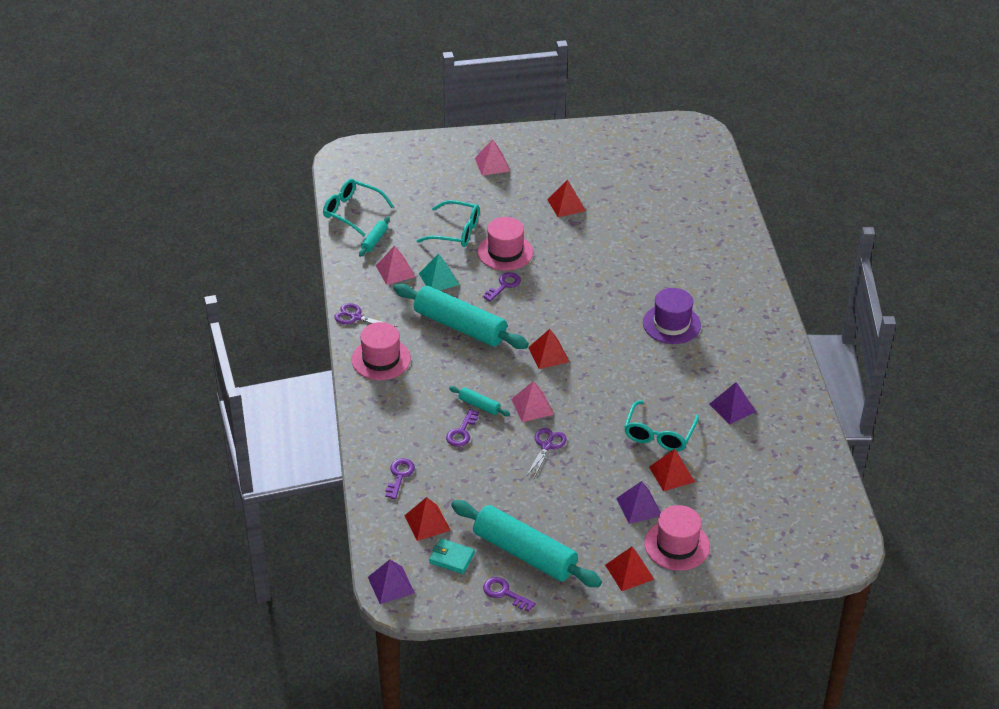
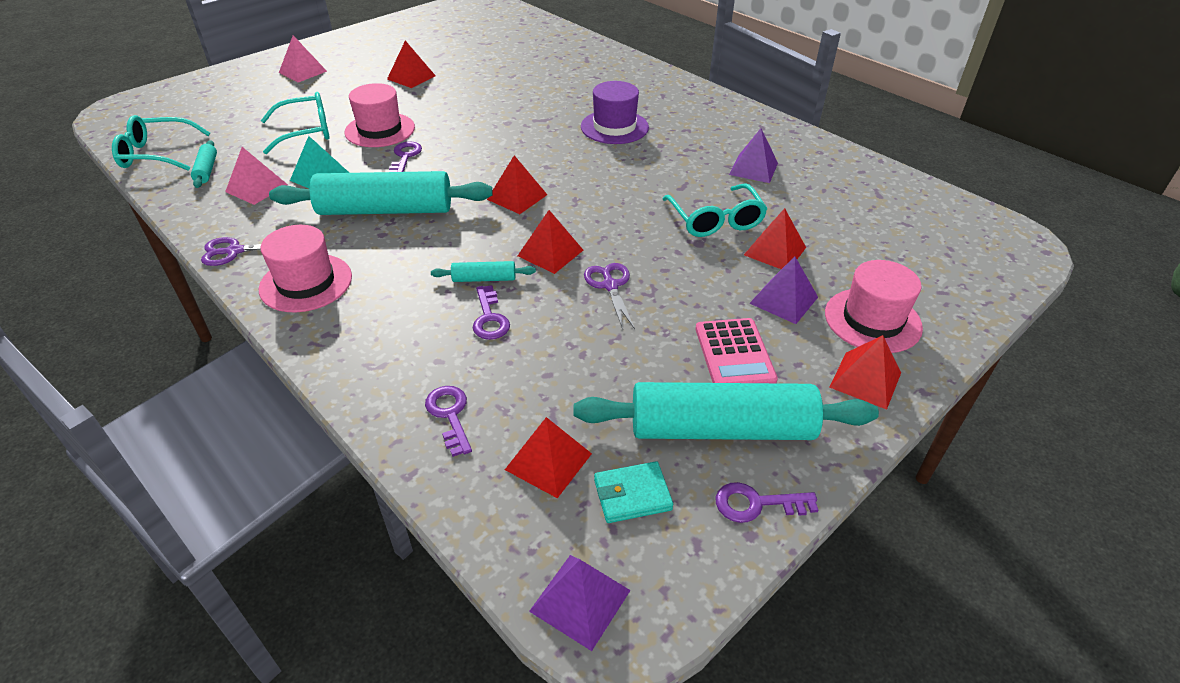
camera: 35 degrees left, 0 degrees up
pink pyramid [511,381,554,422] -> red pyramid [518,210,583,274]
none -> pink calculator [696,318,778,383]

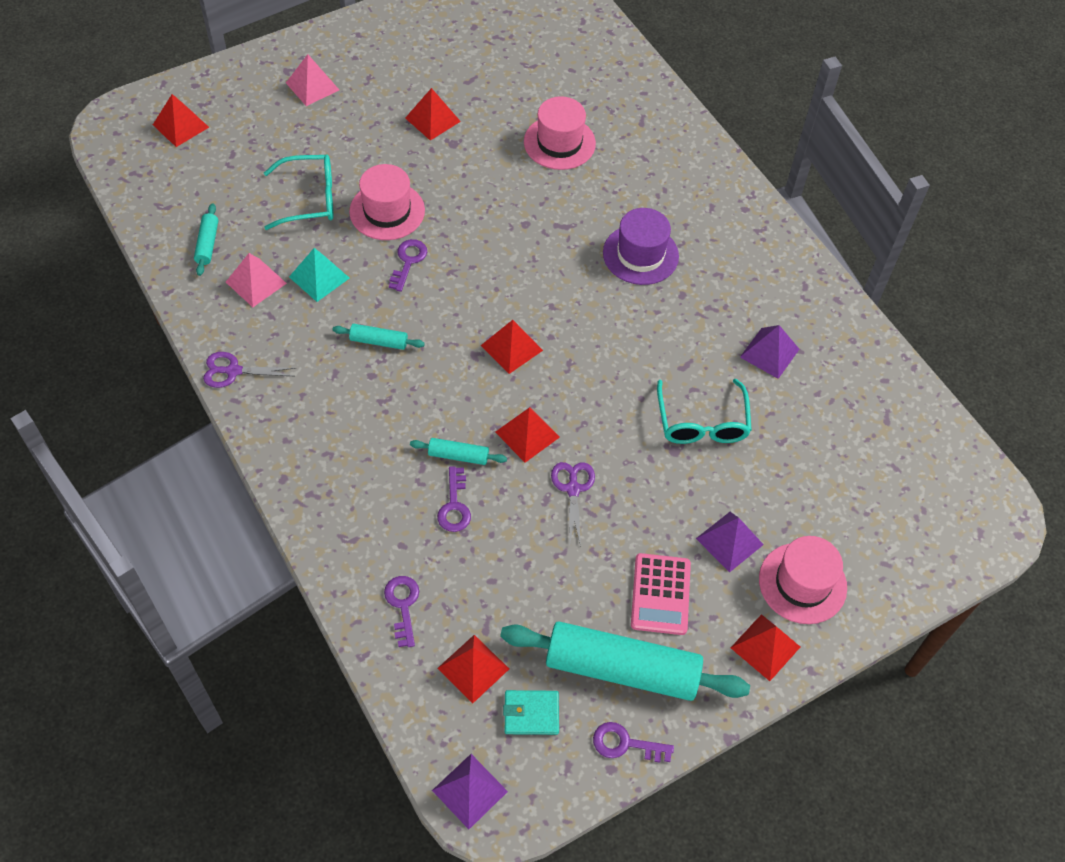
camera: 10 degrees right, 15 degrees up
turquoise glasses [112,115,210,171] -> none
pink hat [259,225,352,312] -> pink hat moved to [524,96,596,170]
turquoise rolling pin [269,171,493,215] -> turquoise rolling pin [332,324,425,350], size x0.43
red pyramid [744,208,806,269] -> red pyramid moved to [153,94,209,147]

